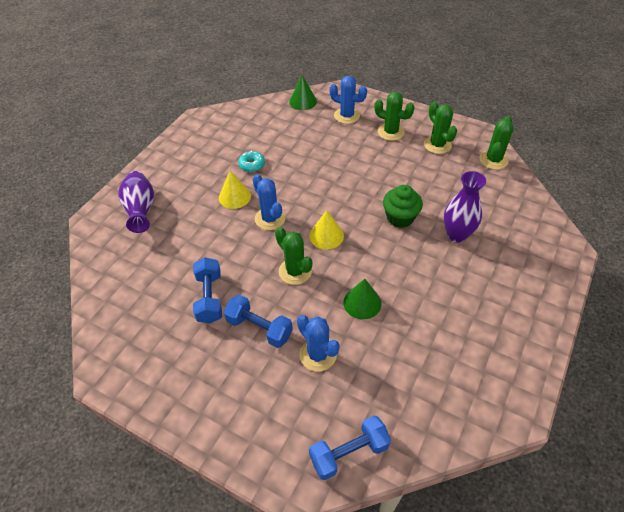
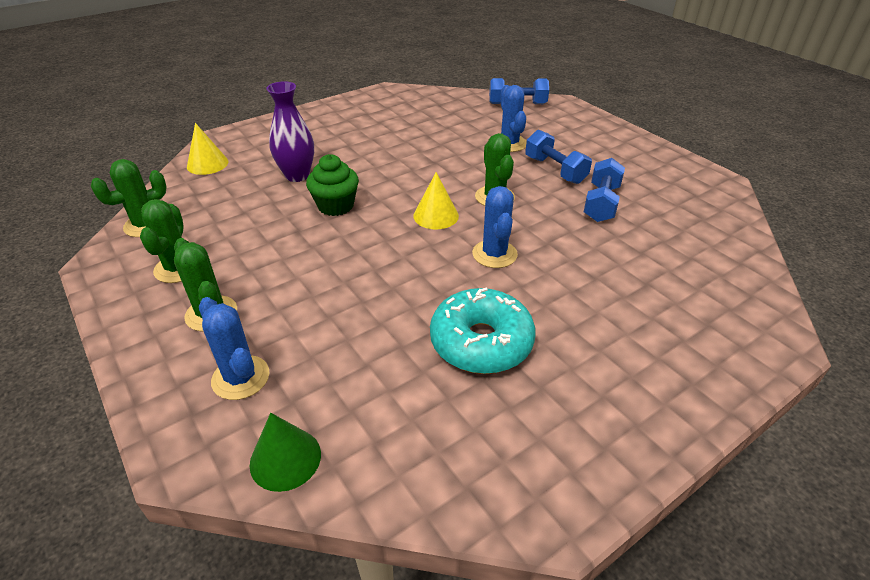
camera: 155 degrees left, 10 degrees down
purple vase [118,171,154,233] -> none
yellow cone [219,171,251,209] -> yellow cone moved to [187,123,229,175]
turquoise donut [238,150,265,172] -> turquoise donut [430,288,535,374], size x2.07
green cone [343,279,382,319] -> none

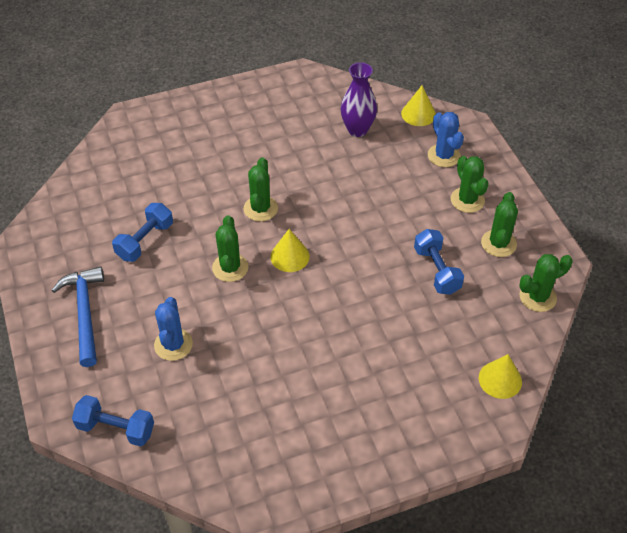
camera: 165 degrees left, 10 degrees up
green cone [250,413,321,492] -> yellow cone [401,85,436,126]
purple vase [266,81,314,182] -> purple vase moved to [341,62,377,137]
green cupcake [306,154,359,216] -> none
turquoise donut [430,288,535,374] -> none
blue cactus [472,186,518,268] -> green cactus [244,157,278,221]
blue dumbbell [525,130,592,184] -> blue dumbbell moved to [414,229,464,295]
none -> blue hammer [51,266,104,367]

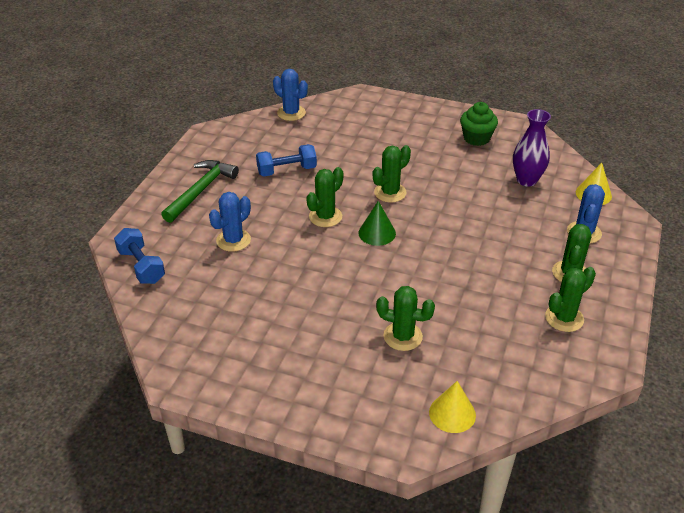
camera: 40 degrees right, 10 degrees down
blue hammer [51,266,104,367] -> green hammer [161,160,239,223]
yellow cone [270,229,310,272] -> green cone [359,201,396,246]
blue dumbbell [414,229,464,295] -> none
green cactus [519,254,573,312] -> green cactus moved to [376,286,435,351]
none -> blue cactus [273,69,308,121]
none -> green cupcake [460,102,498,146]

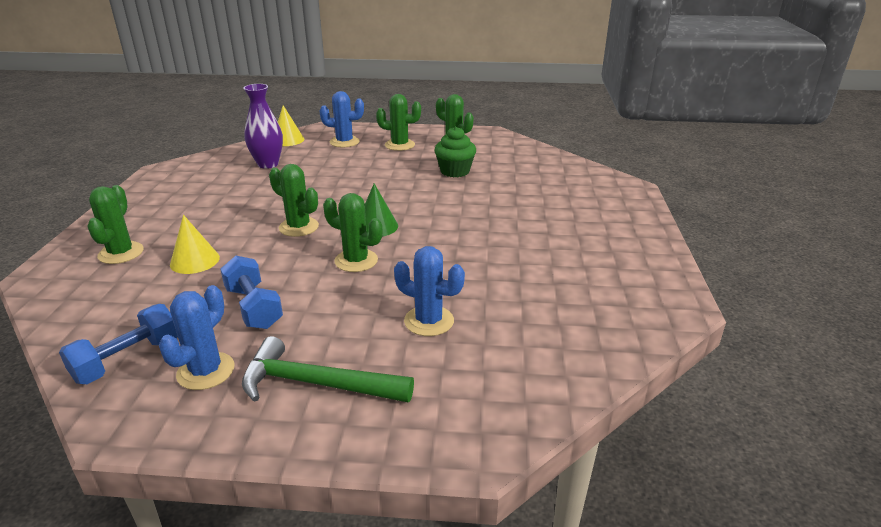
camera: 105 degrees left, 10 degrees down
blue dumbbell [114,228,165,284] -> blue dumbbell moved to [59,304,178,384]
blue cactus [273,69,308,121] -> blue cactus moved to [159,285,234,390]
green cactus [376,286,435,351] -> green cactus moved to [87,185,144,264]
yellow cone [429,381,476,433] -> yellow cone moved to [170,215,220,274]
green cupcake [460,102,498,146] -> green cupcake moved to [435,126,476,177]

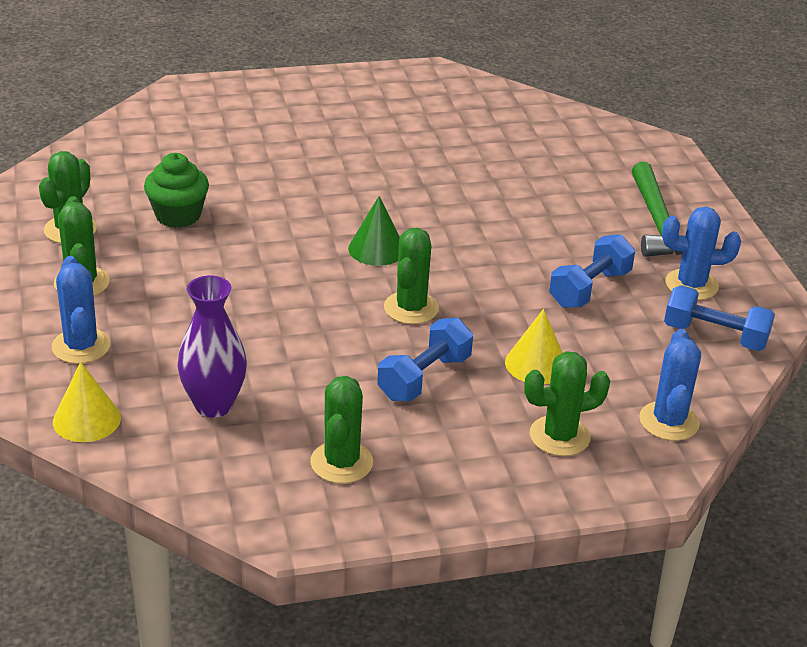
camera: 110 degrees left, 5 degrees up
green cactus [323,193,382,272] -> green cactus moved to [310,376,373,484]
blue cactus [394,246,465,336] -> blue cactus moved to [639,329,701,441]
none -> blue dumbbell [377,318,473,401]

